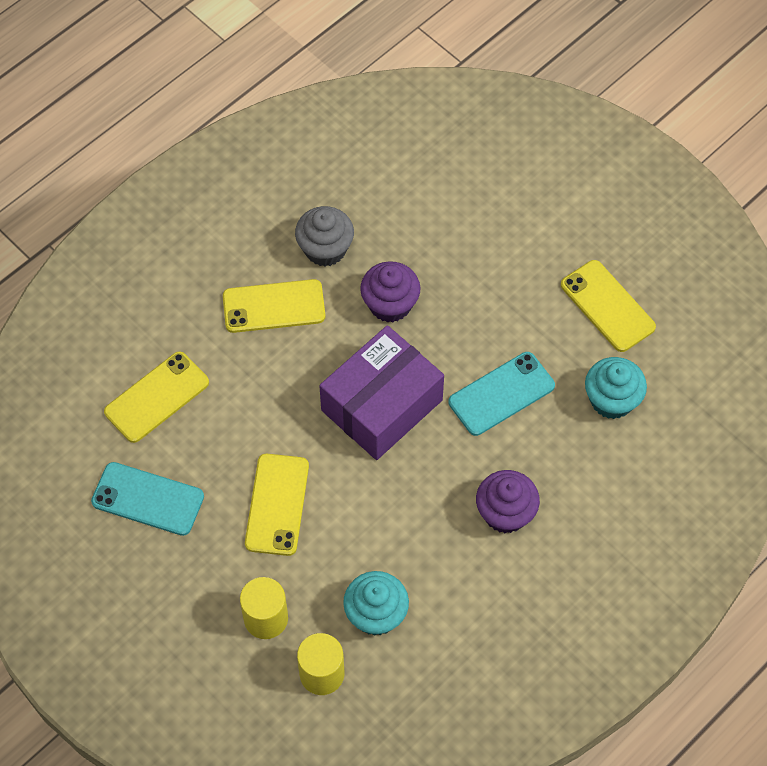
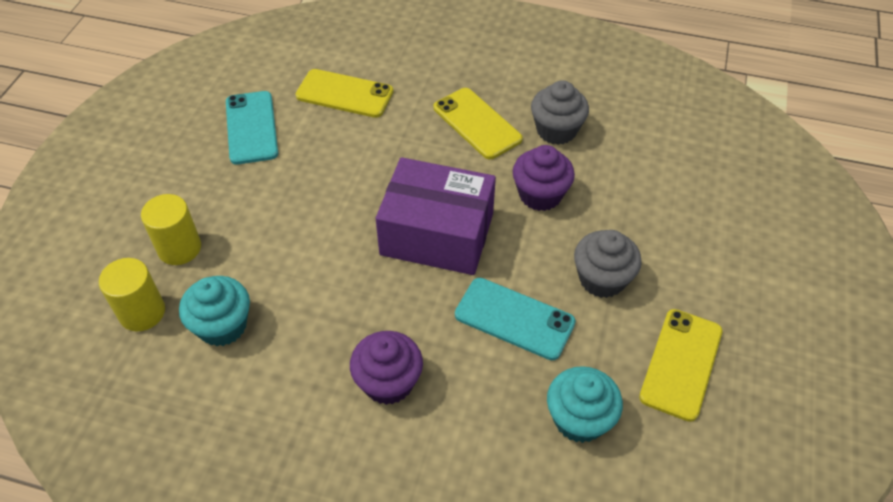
camera: 60 degrees right, 10 degrees down
yellow phone [245,454,309,556] -> none
none -> grey cupcake [574,230,642,298]

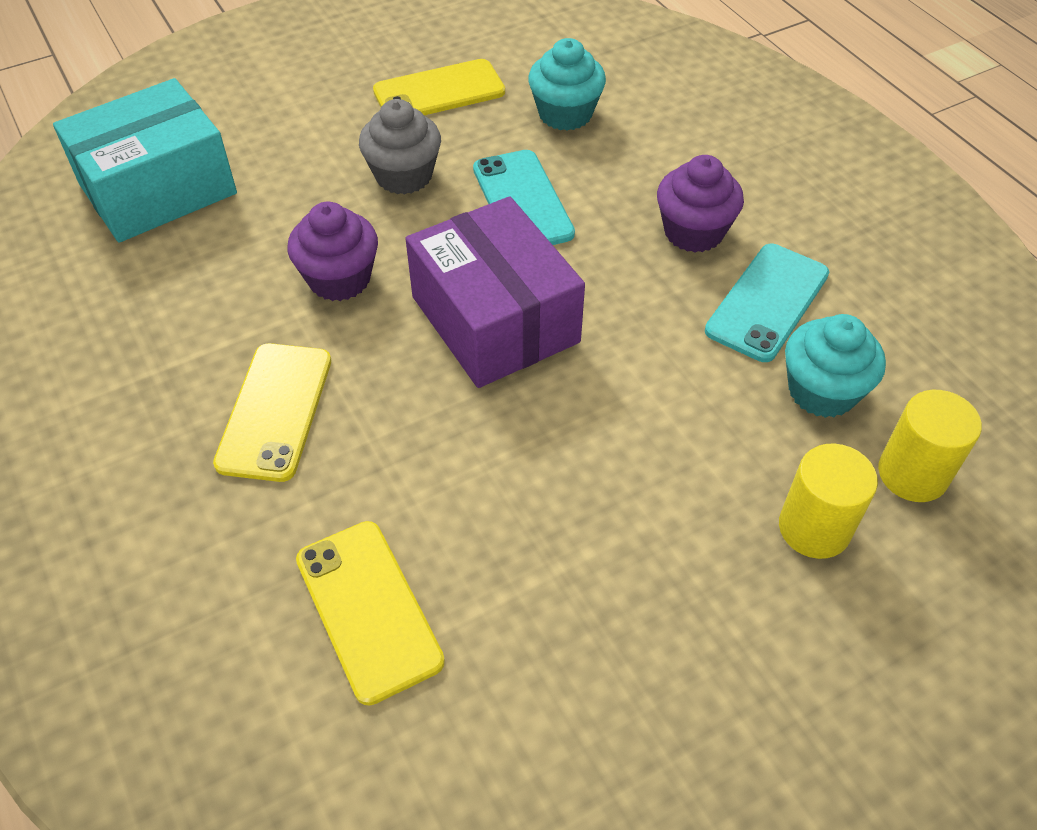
camera: 135 degrees left, 0 degrees up
turquoise phone [226,91,278,165] -> turquoise phone moved to [705,244,829,362]
grey cupcake [531,80,589,145] -> none
none -> turquoise box [53,78,237,243]

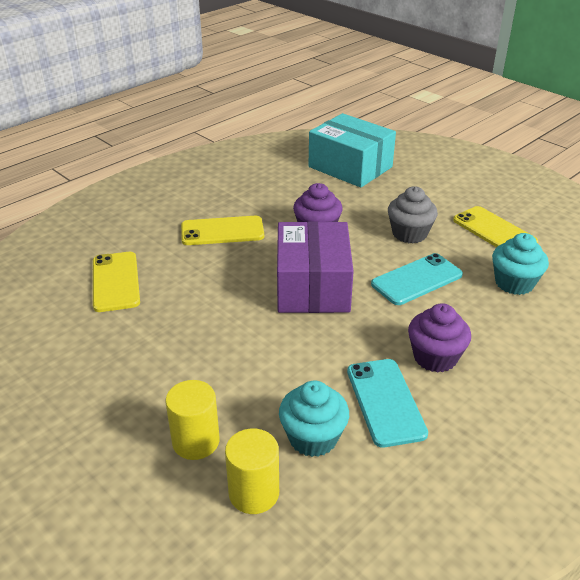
camera: 75 degrees right, 15 degrees down
yellow phone [296,521,445,706] -> yellow phone turned 60 degrees counterclockwise [93,252,140,312]
purple box [405,196,585,388] -> purple box turned 45 degrees counterclockwise [277,221,354,313]
turquoise phone [705,244,829,362] -> turquoise phone turned 60 degrees clockwise [347,359,428,447]

